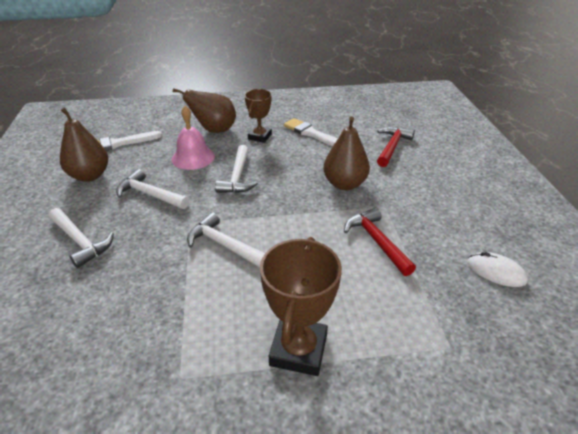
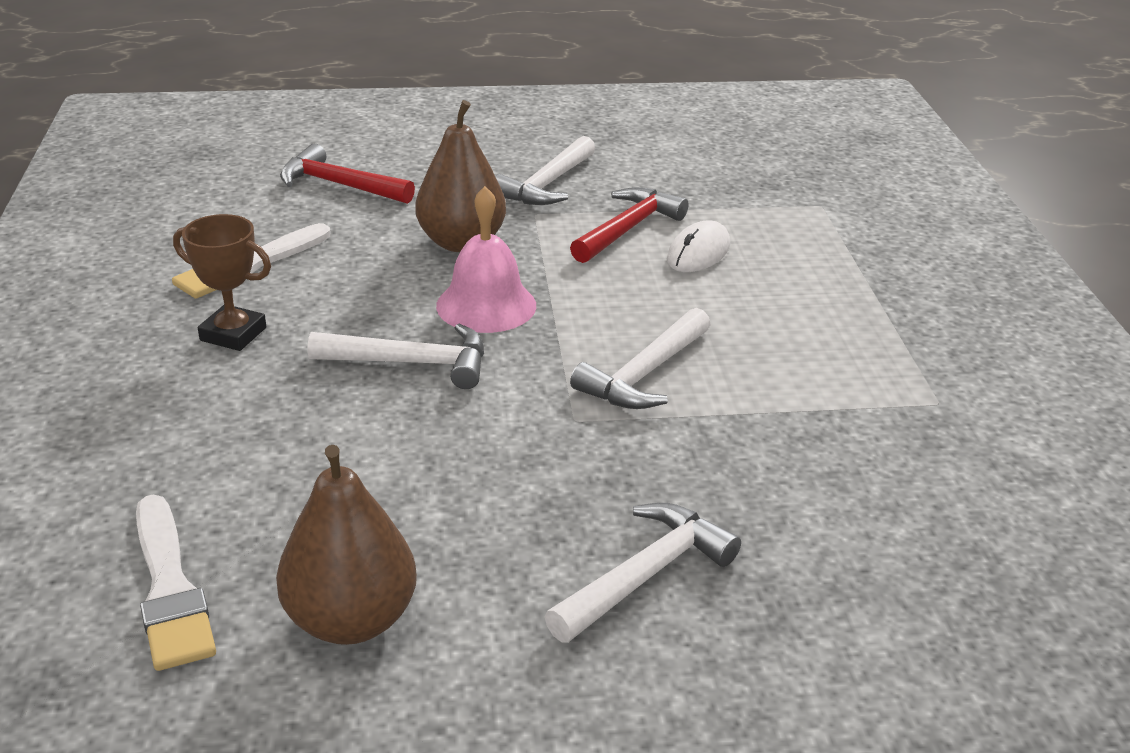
camera: 90 degrees left, 5 degrees down
white hammer [116,169,189,209] -> white hammer moved to [495,136,595,205]
pink bell [171,106,215,170] -> pink bell moved to [436,186,536,333]
brown pear [173,88,236,133] -> none
brown trophy [260,237,342,376] -> none
red hammer [344,208,416,276] -> red hammer turned 150 degrees clockwise [570,187,689,263]
white mouse [467,252,528,287] -> white mouse moved to [667,221,730,272]

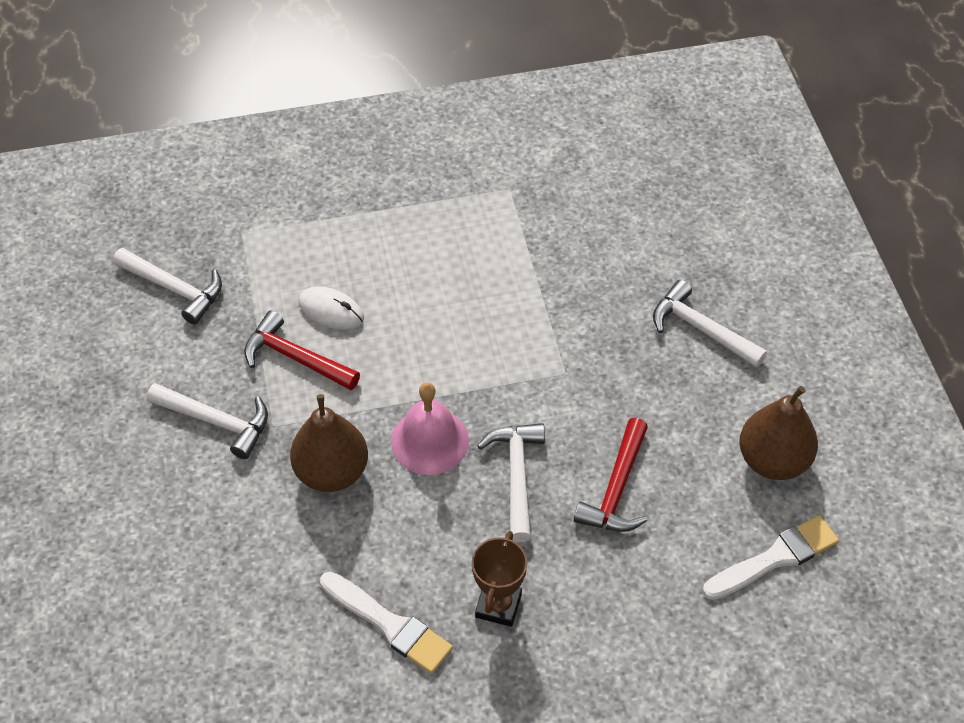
camera: 95 degrees left, 20 degrees up
red hammer [280,144,415,204] -> red hammer moved to [574,418,648,532]
white hammer [570,308,711,409] -> white hammer moved to [113,248,222,325]

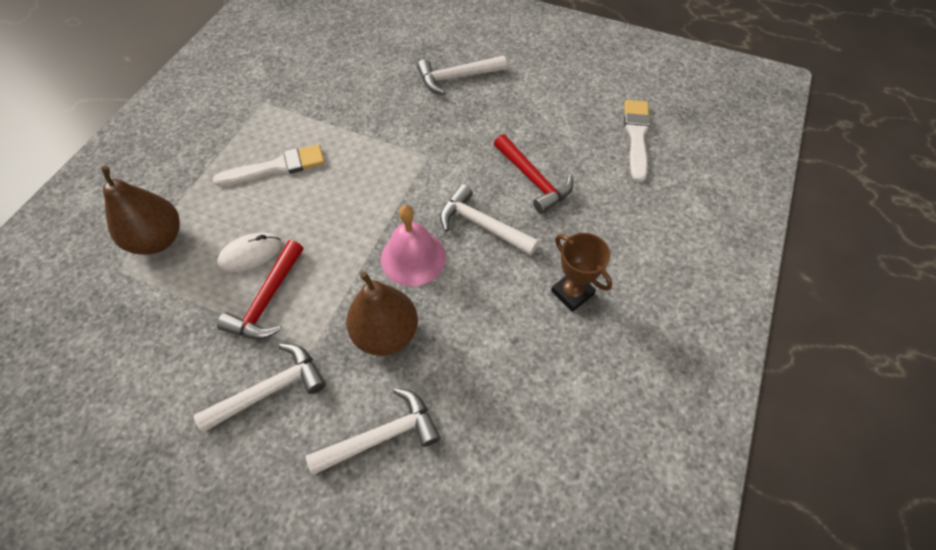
camera: 55 degrees left, 5 degrees up
white hammer [113,248,222,325] -> white hammer moved to [306,388,440,475]
red hammer [244,311,360,390] -> red hammer turned 45 degrees counterclockwise [217,240,303,339]
white brush [320,571,453,674] -> white brush moved to [213,145,325,186]
brown pear [739,386,818,480] -> brown pear moved to [101,166,180,255]

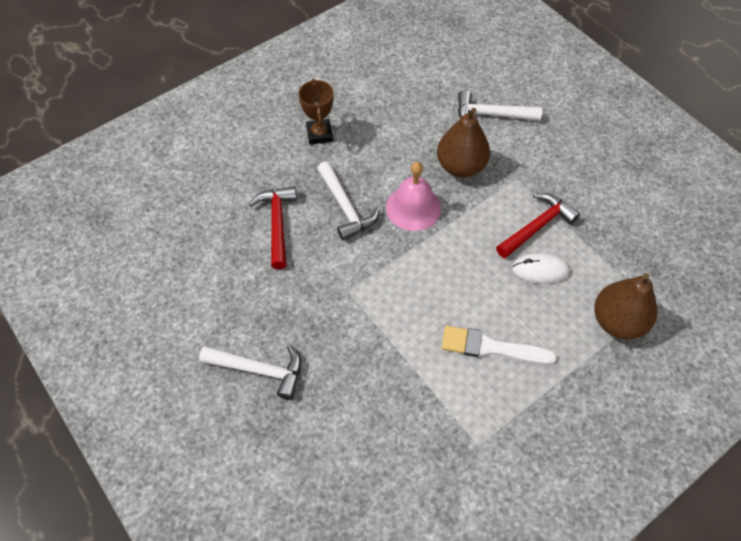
camera: 150 degrees left, 0 degrees up
white hammer [194,343,326,432] -> none
white brush [624,100,651,182] -> none

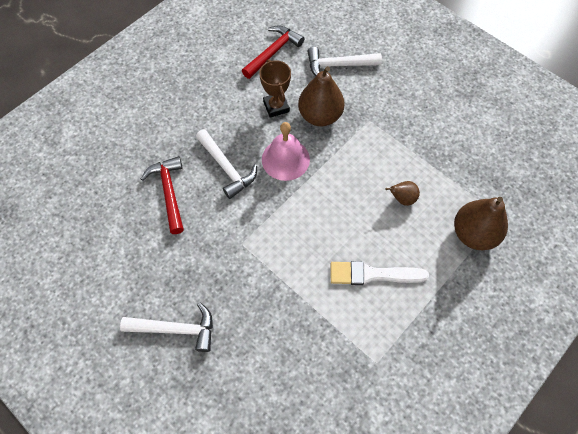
camera: 10 degrees left, 5 degrees up
brown trophy [298,79,334,145] -> brown trophy moved to [259,59,291,118]
red hammer [496,193,580,258] -> red hammer moved to [242,25,304,79]
white mouse [512,253,570,284] -> brown pear [385,181,420,206]

